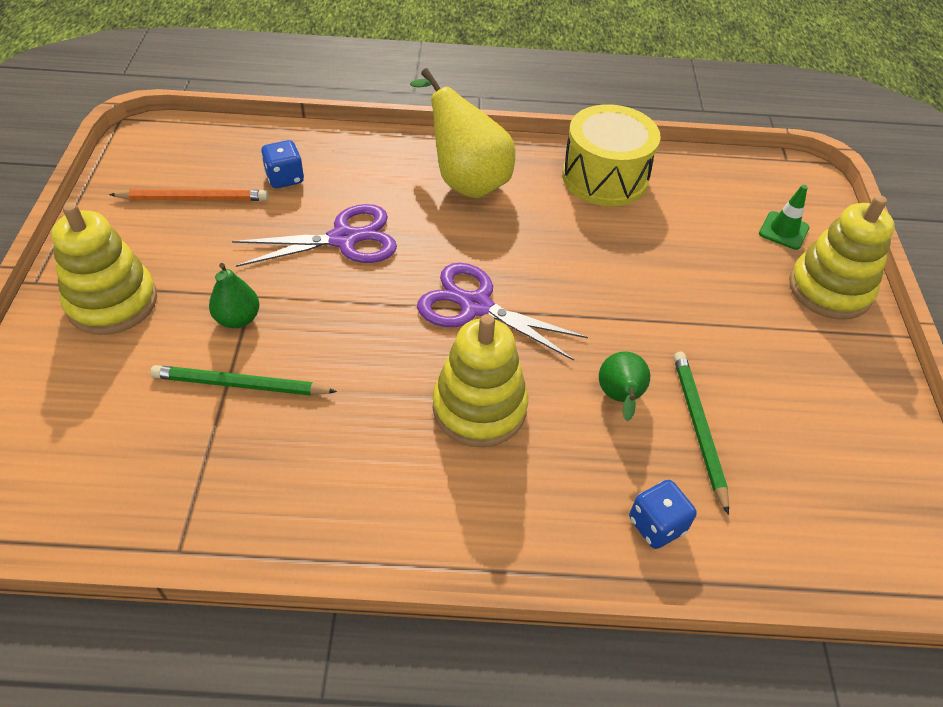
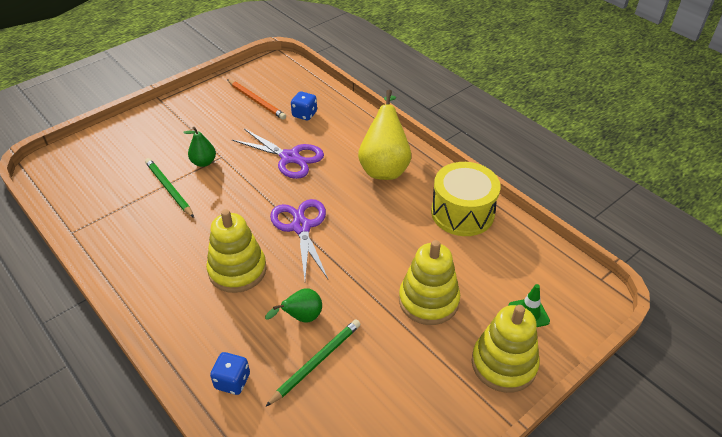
camera: 50 degrees right, 5 degrees down
yellow stacking toy [51,202,157,335] -> yellow stacking toy moved to [399,240,460,325]

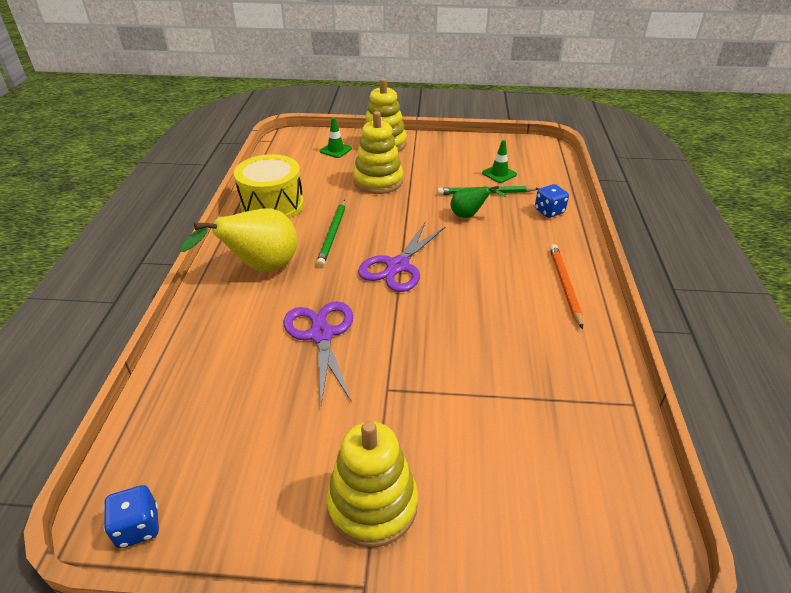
camera: 135 degrees left, 5 degrees down
green pencil [145,158,194,218] -> green pencil moved to [317,200,345,267]
green pear [184,127,216,167] -> none
yellow stacking toy [206,209,267,293] -> yellow stacking toy moved to [326,421,418,548]
orange pencil [228,80,286,120] -> orange pencil moved to [550,244,583,329]
blue dice [291,91,317,121] -> blue dice moved to [104,485,159,548]
none -> green traffic cone [482,140,517,183]

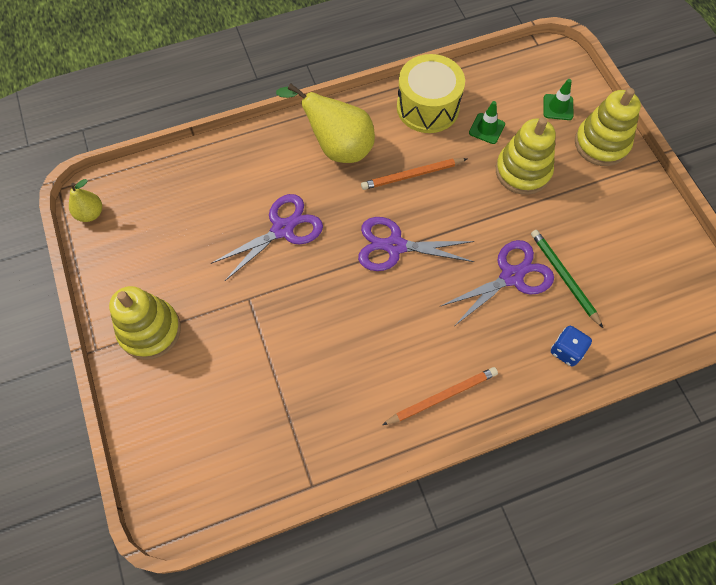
camera: 65 degrees right, 25 degrees up
blue dice [104,485,159,548] -> yellow pear [69,179,102,222]
green pencil [317,200,345,267] -> orange pencil [361,158,467,190]
green pear [450,186,507,218] -> purple scissors [441,240,554,325]
green traffic cone [482,140,517,183] -> green traffic cone moved to [469,101,505,144]

